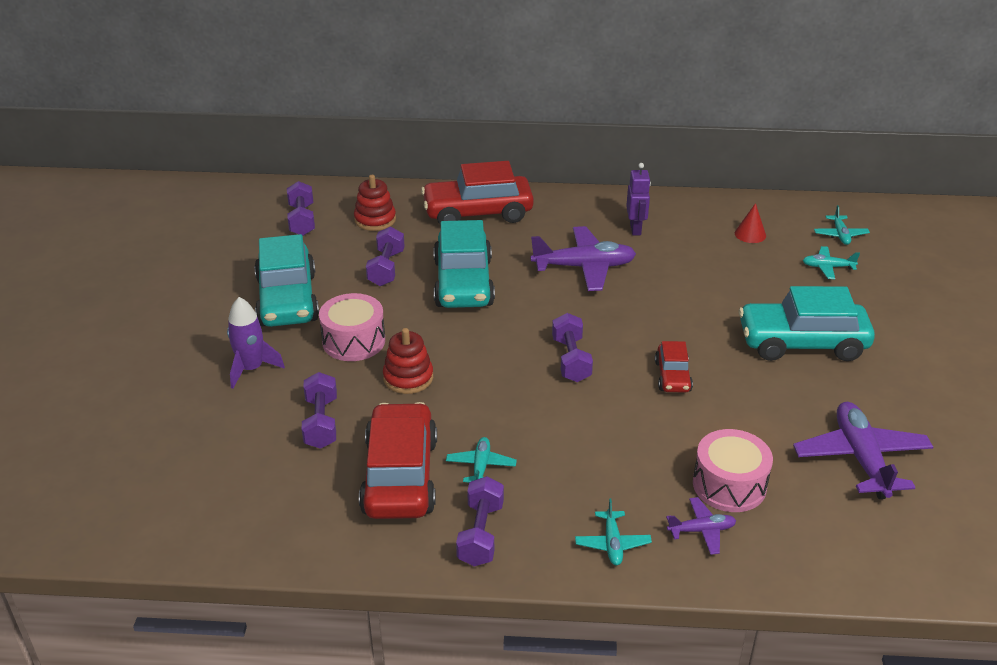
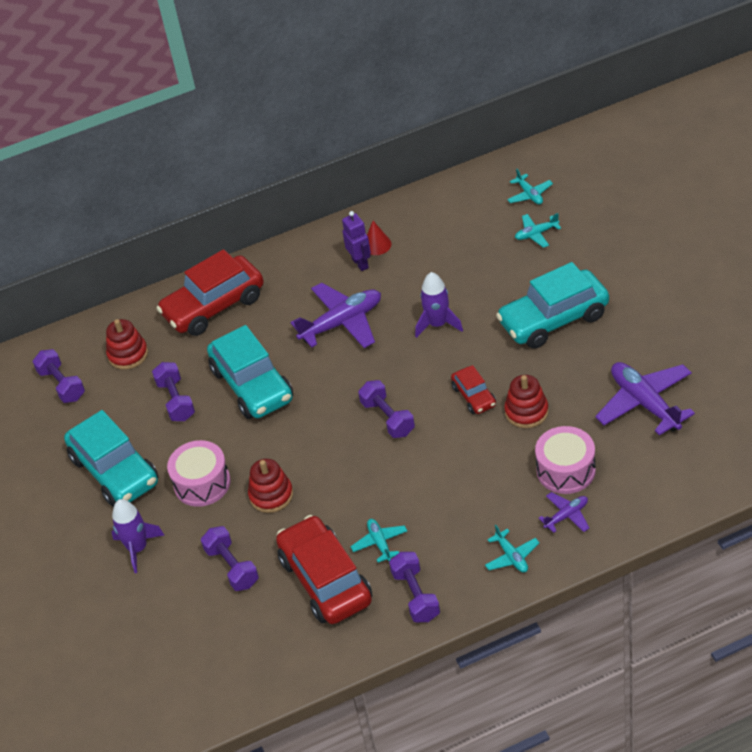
camera: 20 degrees left, 10 degrees up
red cone [735,203,766,243] -> red cone moved to [367,221,391,255]
none -> purple rocket [415,272,463,338]
none -> red stacking toy [504,375,549,428]

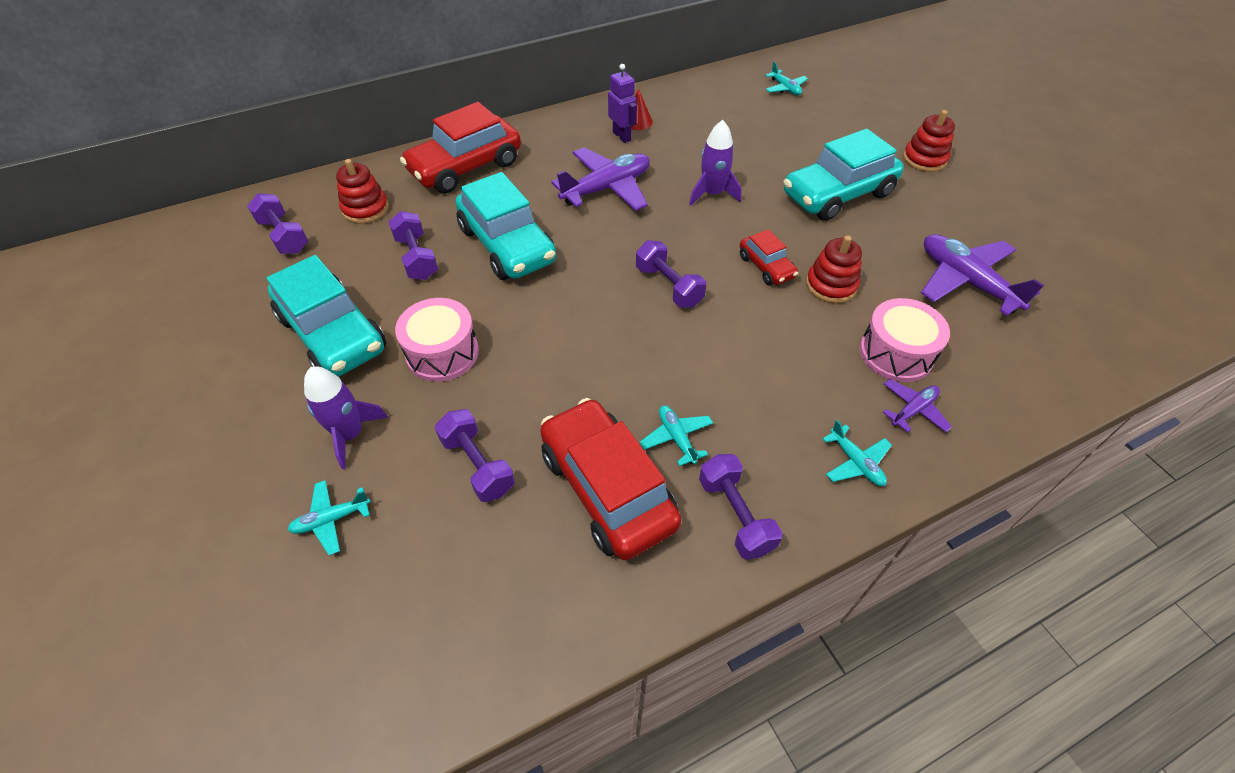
camera: 10 degrees left, 5 degrees up
red stacking toy [248,459,293,513] -> red stacking toy moved to [903,110,955,172]
turquoise plane [515,213,561,248] -> turquoise plane moved to [288,480,371,555]

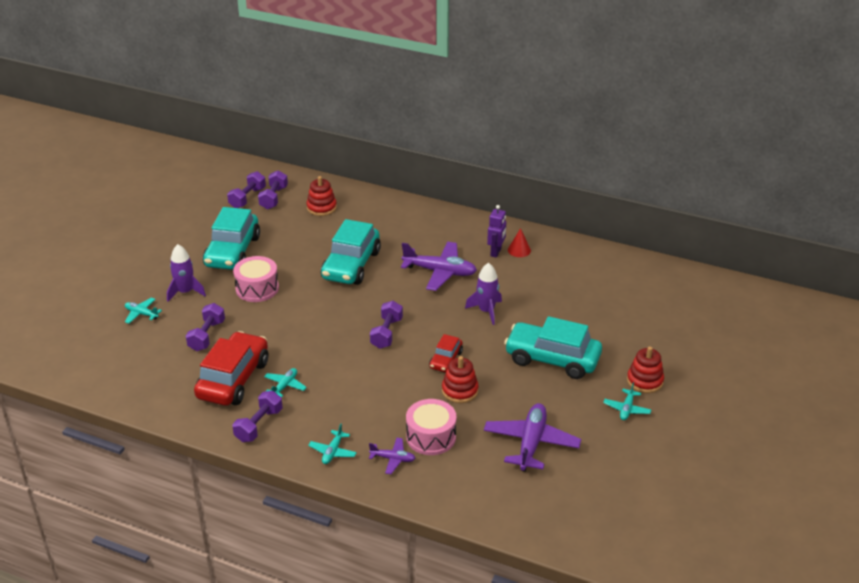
camera: 50 degrees right, 15 degrees down
purple dumbbell [388,211,438,280] -> purple dumbbell moved to [227,171,266,208]
red car [400,102,521,193] -> none
turquoise plane [765,62,808,95] -> turquoise plane moved to [603,382,651,420]

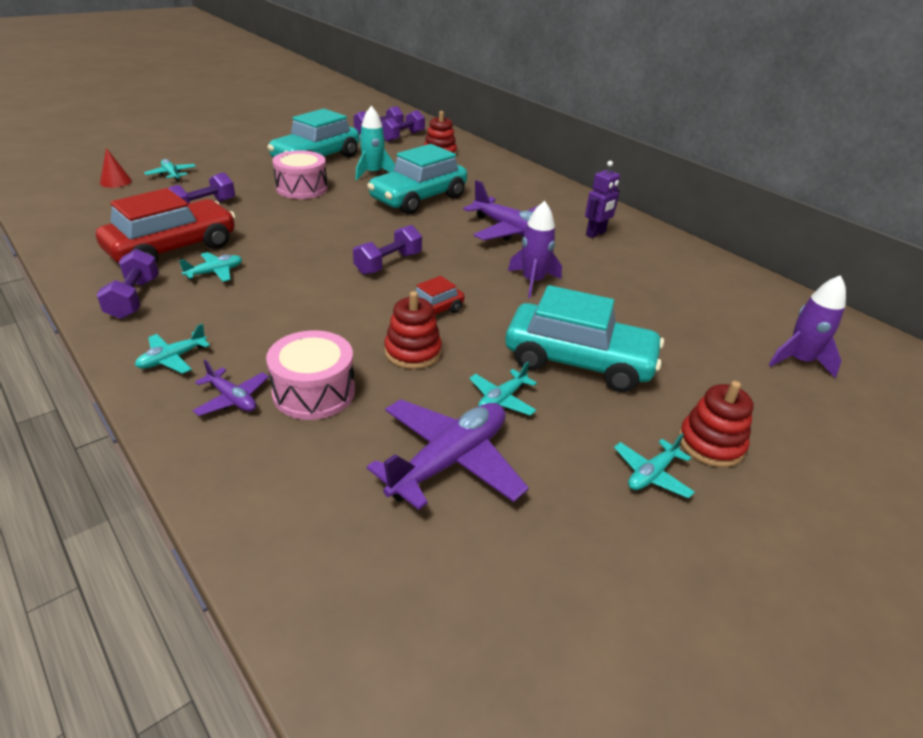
camera: 25 degrees right, 0 degrees up
purple rocket [167,244,206,302] -> purple rocket moved to [769,275,846,378]
purple dumbbell [232,391,283,442] -> purple dumbbell turned 60 degrees counterclockwise [96,249,159,319]
turquoise car [504,316,602,379] -> turquoise car turned 150 degrees clockwise [505,285,664,392]
red cone [508,228,531,257] -> red cone moved to [100,148,132,188]
none -> turquoise rocket [355,106,395,180]
none -> turquoise plane [469,362,537,416]

